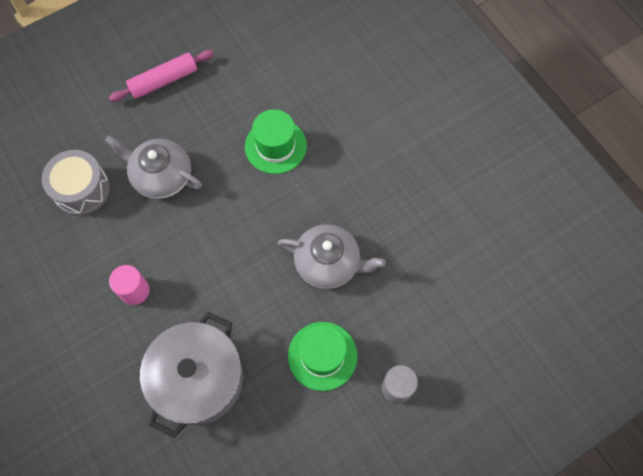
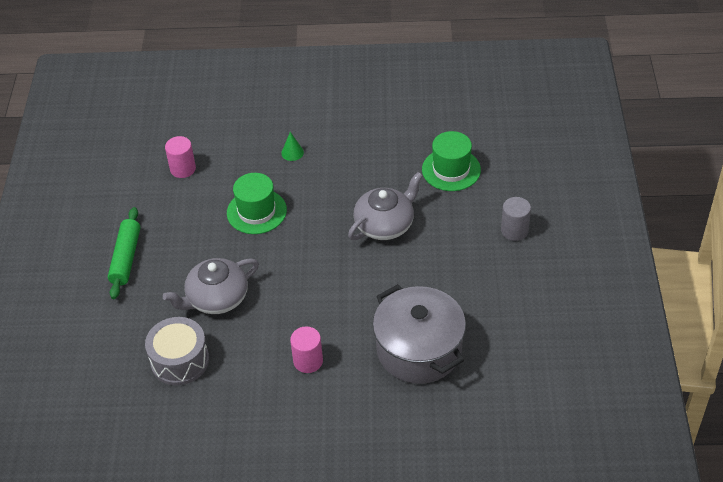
camera: 55 degrees left, 20 degrees down
pink rolling pin [109,50,214,102] -> green rolling pin [108,207,140,299]
green hat [288,322,357,391] -> green hat moved to [422,131,481,191]
none -> pink cylinder [165,136,196,178]
none -> green cone [281,132,304,161]

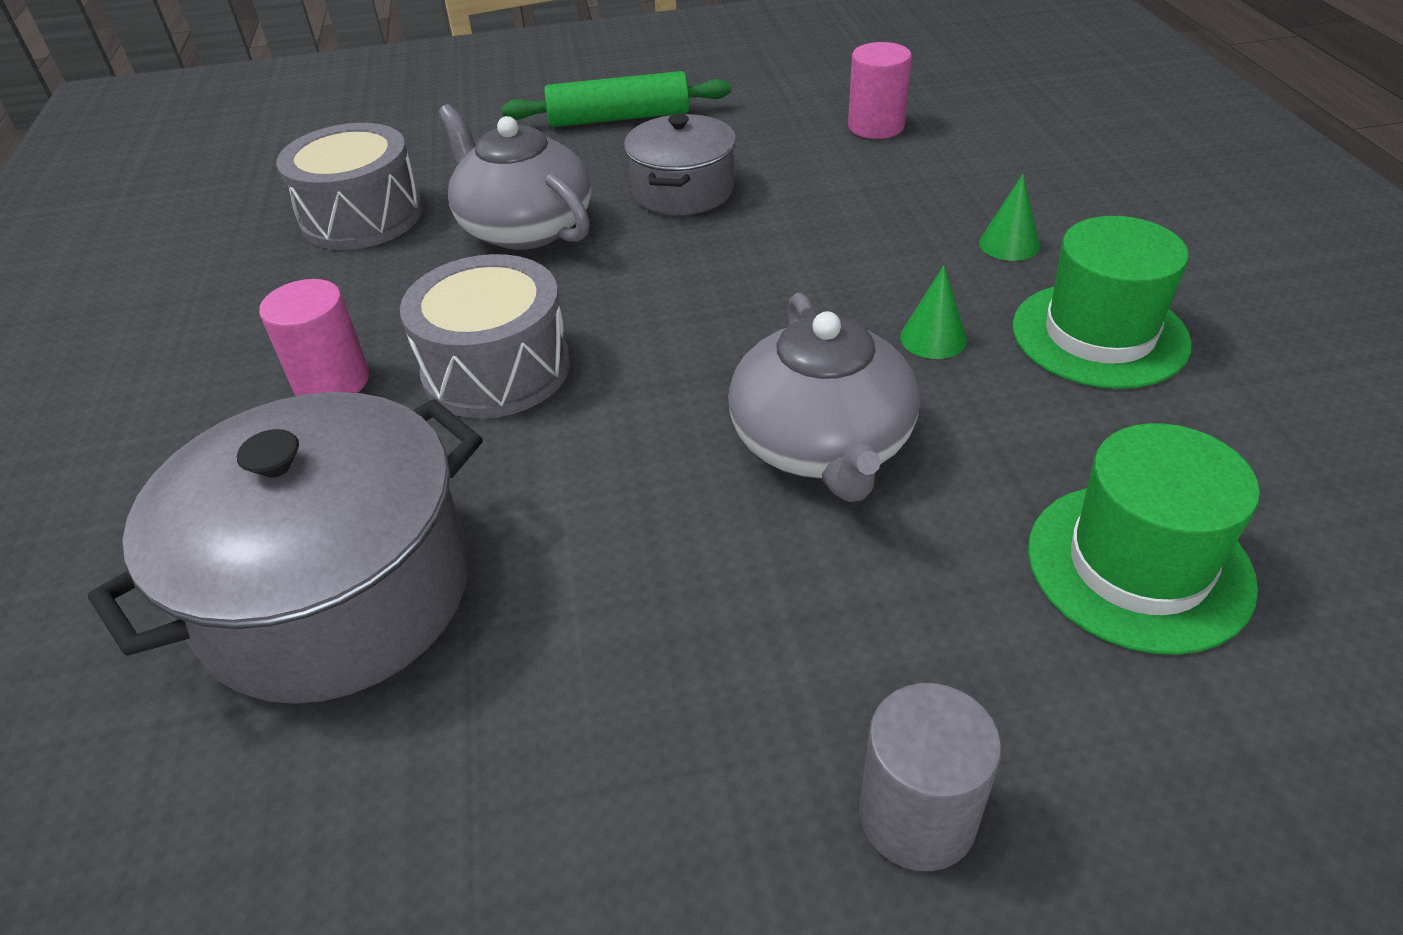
camera: 80 degrees right, 5 degrees down
green hat [227,173,287,234] -> green hat moved to [1012,216,1192,389]
grey teapot [348,172,423,240] -> grey teapot turned 45 degrees clockwise [729,293,920,502]
none -> grey drum [400,254,570,419]
none -> grey pot [624,114,736,215]
none -> green cone [900,265,967,359]

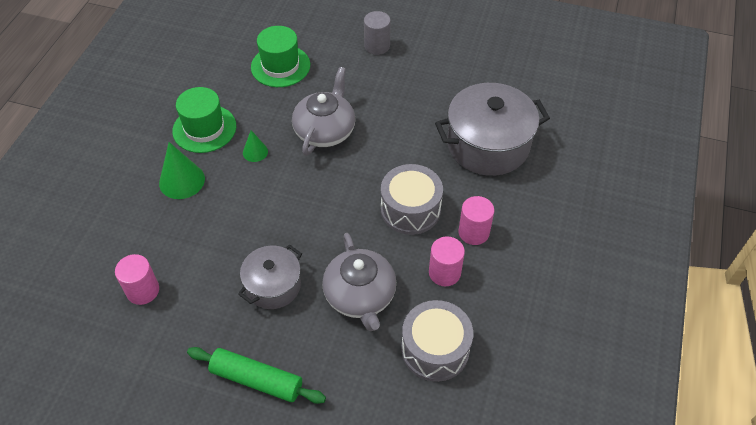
camera: 155 degrees left, 10 degrees up
green cone [979,174,1040,261] -> green cone [159,142,205,199], size x1.74
none -> pink cylinder [429,236,465,286]

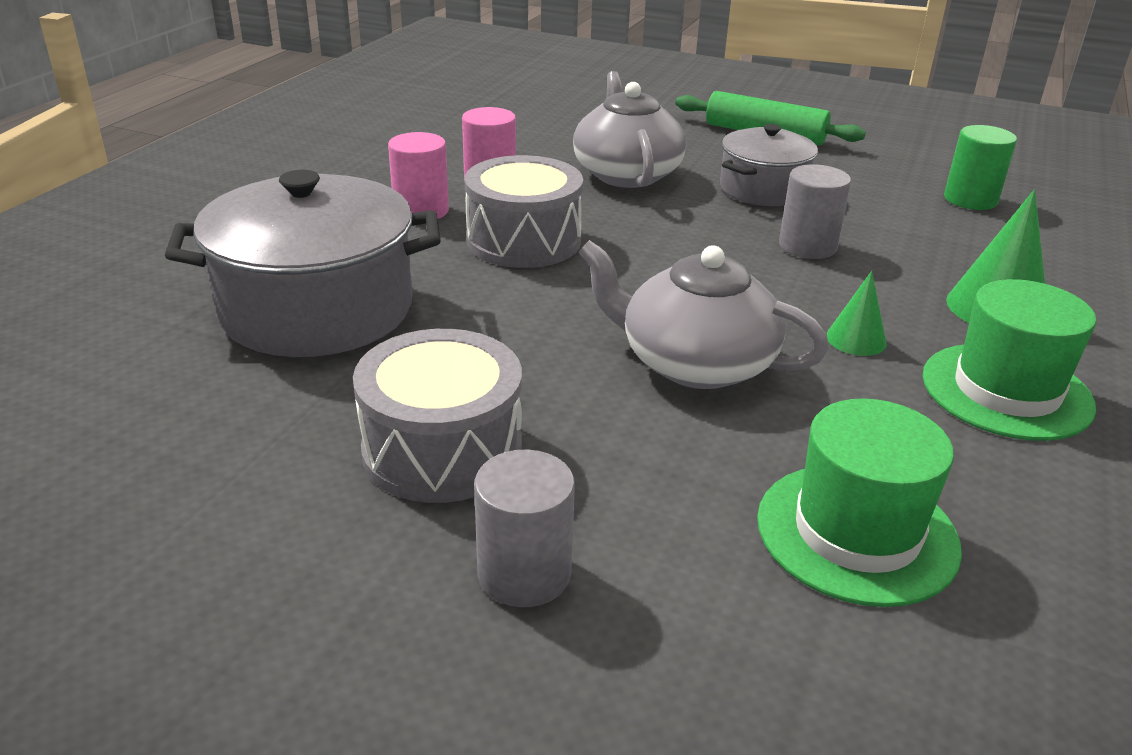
camera: 175 degrees left, 20 degrees down
pink cylinder [115,254,159,305] -> green cylinder [944,125,1017,210]
grey teapot [292,67,355,156] -> grey teapot turned 90 degrees clockwise [578,240,829,389]
grey drum [401,300,473,382] -> grey drum moved to [353,329,522,503]
none -> grey cylinder [779,165,851,259]

